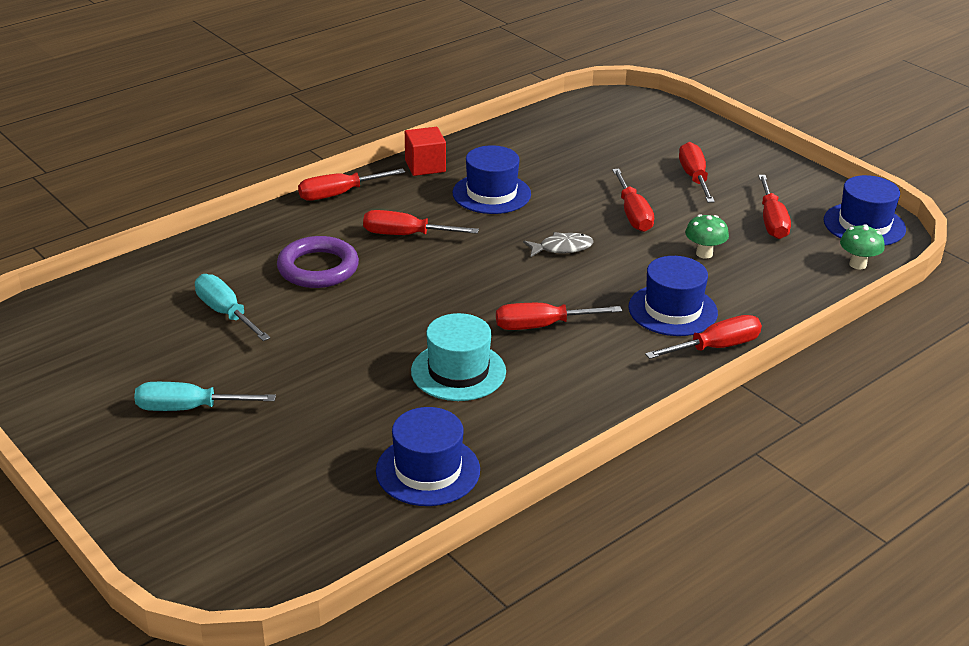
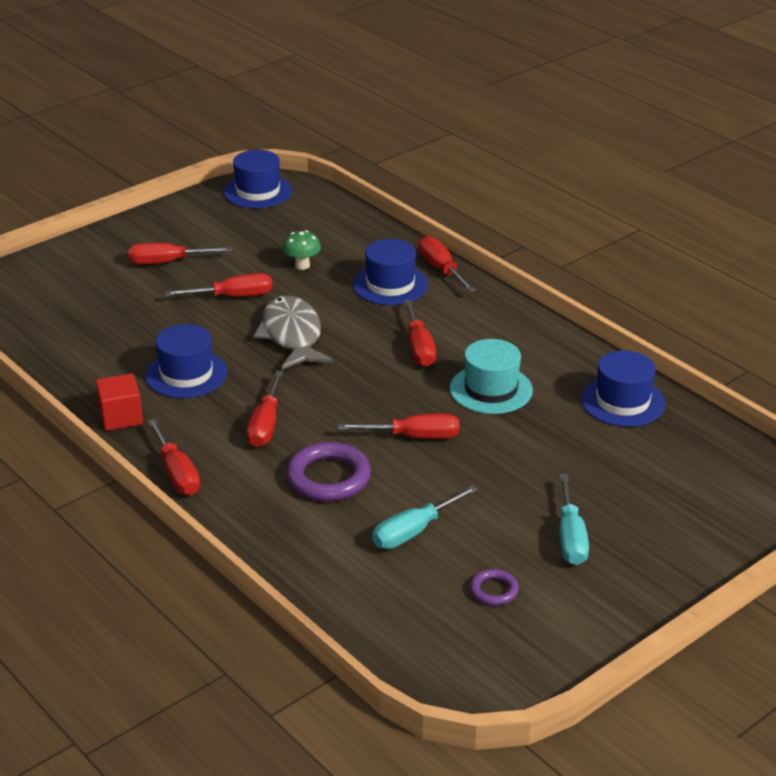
camera: 90 degrees left, 0 degrees up
grey fish [523,232,594,257] -> grey fish [254,296,333,370], size x1.85
red screwdriver [758,175,791,239] -> red screwdriver moved to [338,413,459,439]
green mushroom [840,224,885,269] -> none
none -> purple ring [470,569,519,605]

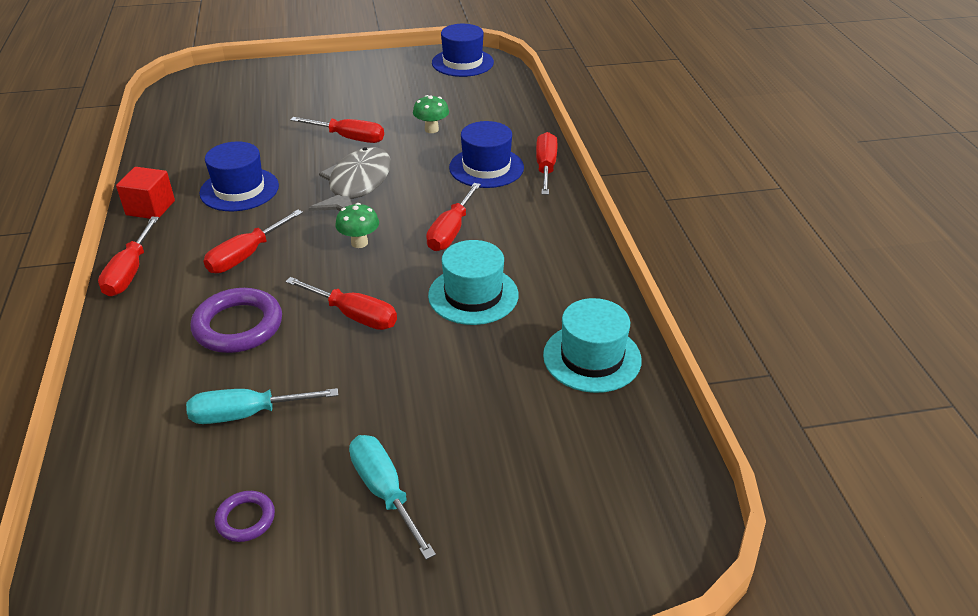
camera: 30 degrees right, 5 degrees up
red screwdriver [128,243,233,264] -> none
turquoise screwdriver [559,474,589,565] -> turquoise screwdriver turned 120 degrees clockwise [349,435,436,560]
blue hat [581,350,666,427] -> turquoise hat [543,298,642,393]
none -> green mushroom [335,203,379,248]

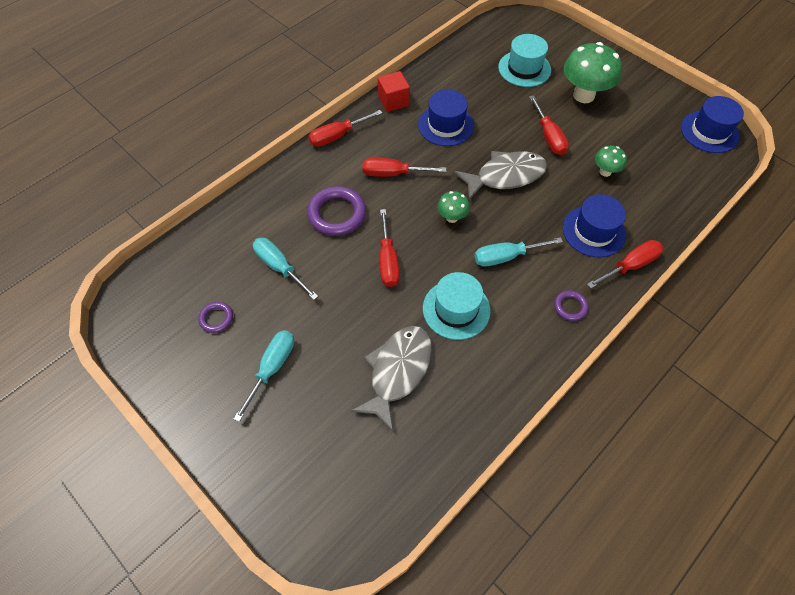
camera: 55 degrees right, 20 degrees up
red screwdriver [426,183,481,251] -> turquoise screwdriver [474,237,563,267]
turquoise hat [543,298,642,393] -> turquoise hat moved to [498,34,551,87]
none -> grey fish [351,326,432,432]
none -> purple ring [554,290,588,321]
none -> green mushroom [564,42,622,103]

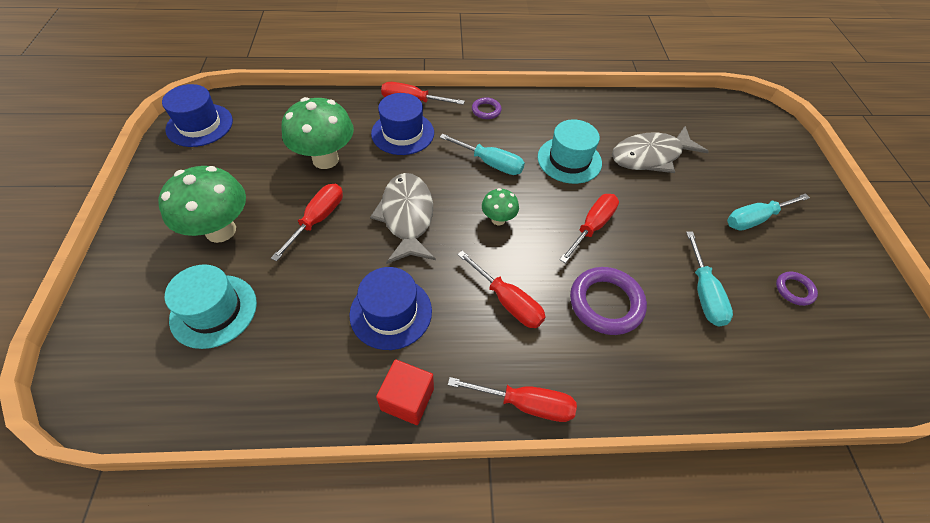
camera: 140 degrees left, 5 degrees down
grey fish [454,151,547,200] -> grey fish turned 60 degrees clockwise [370,173,436,264]
green mushroom [595,146,627,177] -> green mushroom [282,97,354,169], size x1.96

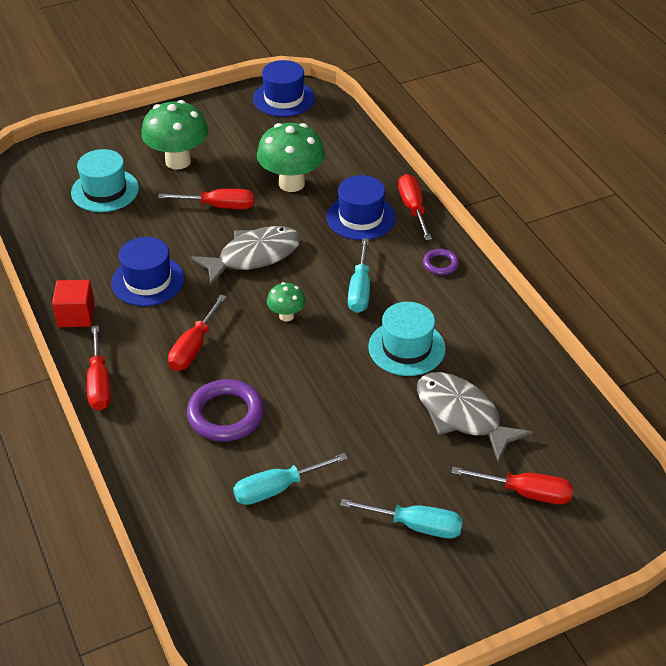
camera: 70 degrees right, 10 degrees down
red screwdriver [559,194,619,263] -> red screwdriver moved to [452,467,573,505]
turquoise screwdriver [727,193,810,231] -> turquoise screwdriver turned 150 degrees clockwise [340,499,463,538]
purple ring [776,271,818,306] -> none

